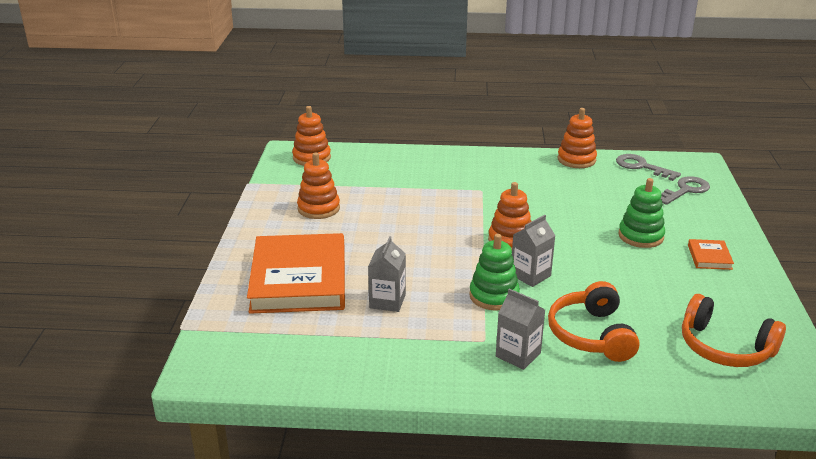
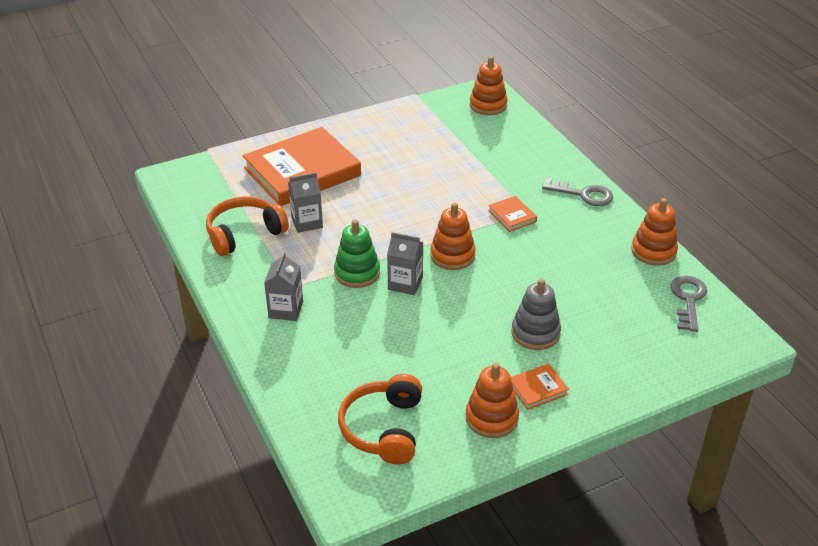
camera: 60 degrees right, 10 degrees up
orange stacking toy [297,152,340,219] -> orange stacking toy moved to [466,363,519,438]
orange headphones [548,281,640,362] -> orange headphones moved to [206,196,289,256]
green stacking toy [618,178,665,248] -> grey stacking toy [511,279,561,350]
grey key [661,176,710,205] -> grey key moved to [542,178,613,206]
none -> orange book [488,196,537,232]

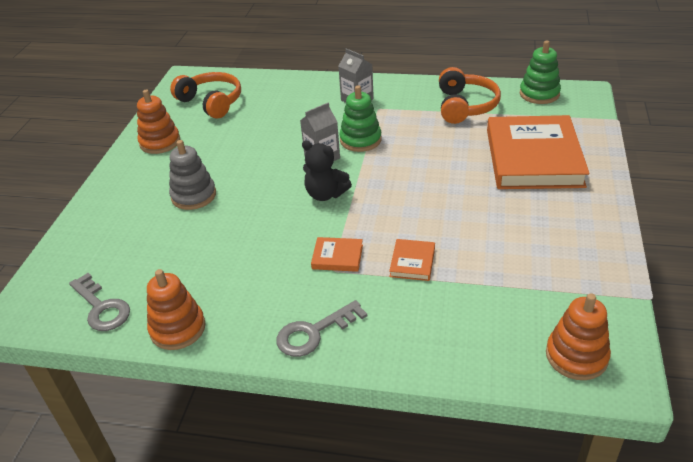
camera: 130 degrees right, 0 degrees up
grey carton [288,173,323,233] -> none
orange stacking toy [430,203,476,270] -> black teddy bear [302,141,352,201]
orange book [511,364,569,410] -> orange book moved to [389,239,435,281]
none -> green stacking toy [520,40,561,104]

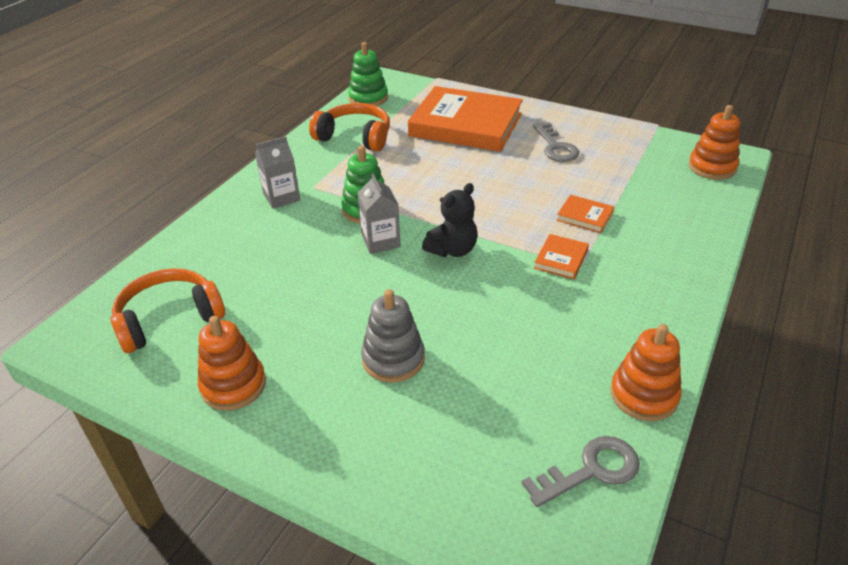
camera: 75 degrees left, 0 degrees up
grey key [276,300,367,357] -> grey key moved to [533,122,579,162]

